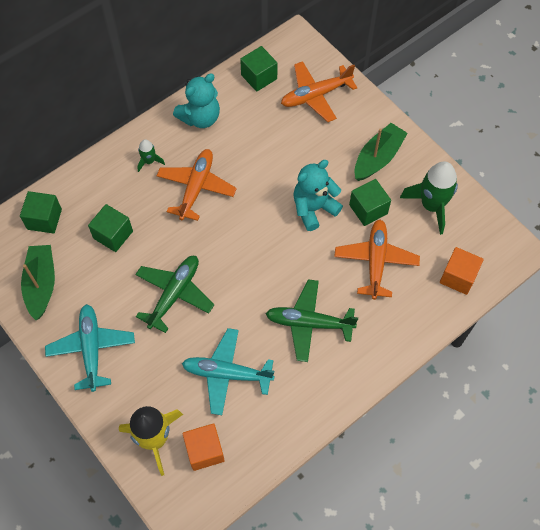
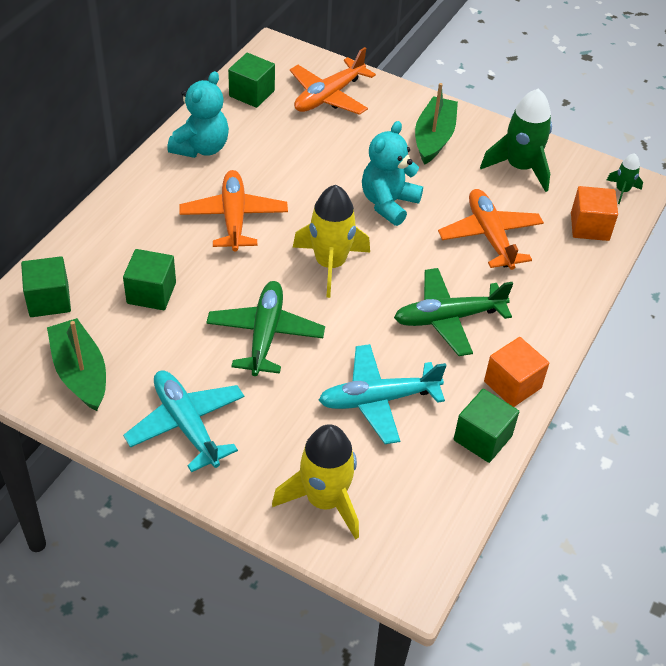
camera: 25 degrees left, 15 degrees down
green rocket [137,139,165,172] -> green rocket moved to [607,153,643,204]
orange cube [183,423,224,471] -> orange cube moved to [484,337,549,407]
green cube [349,179,391,226] -> green cube moved to [454,389,519,463]
none -> yellow rocket [293,185,370,298]

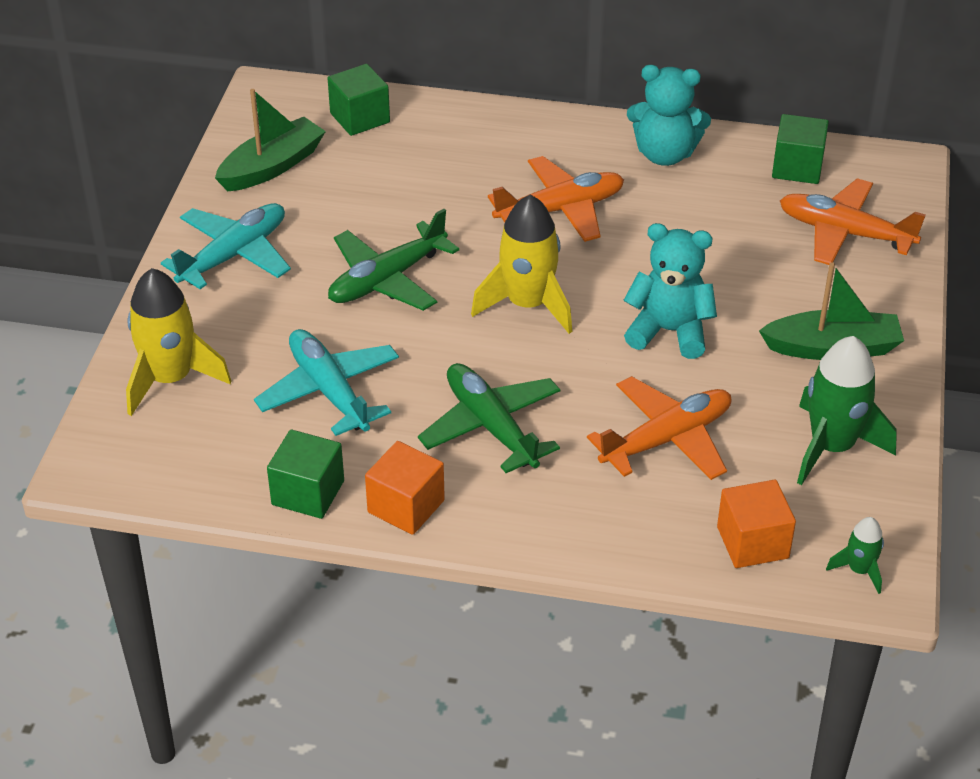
camera: 75 degrees right, 5 degrees down
green cube [123,249,176,310] -> none
green plane [206,281,325,376] -> green plane turned 150 degrees clockwise [328,209,459,311]

